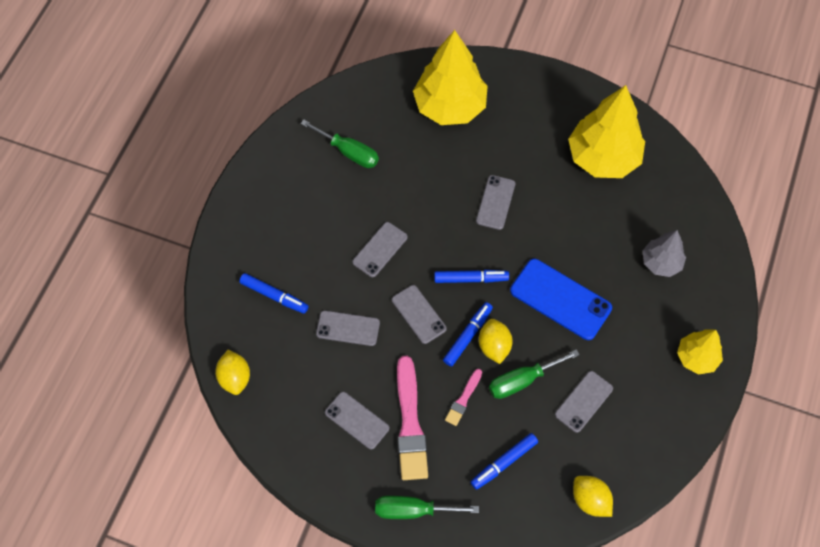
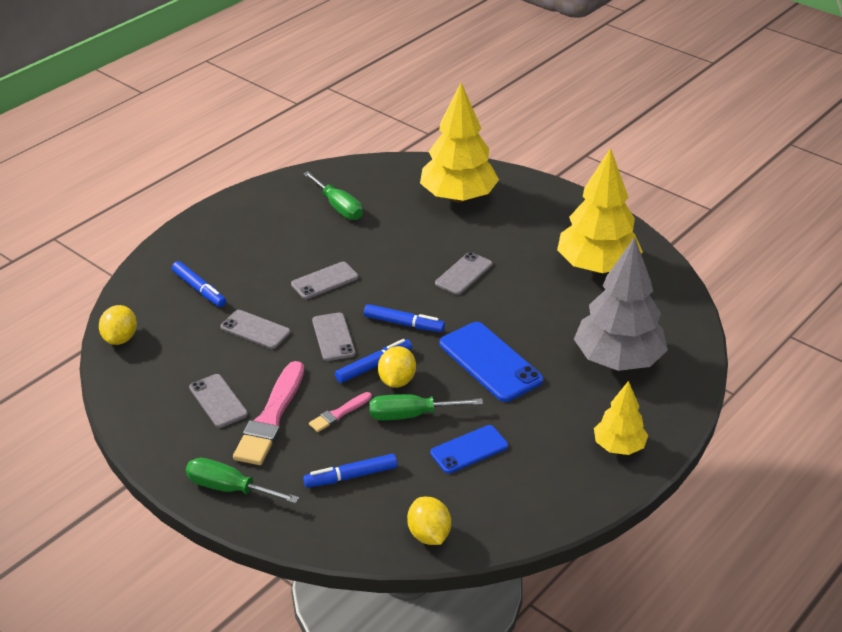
camera: 20 degrees right, 25 degrees down
grey phone [555,371,613,433] -> blue phone [430,425,508,473]
grey tree [643,230,686,277] -> grey tree [574,237,668,371], size x1.83

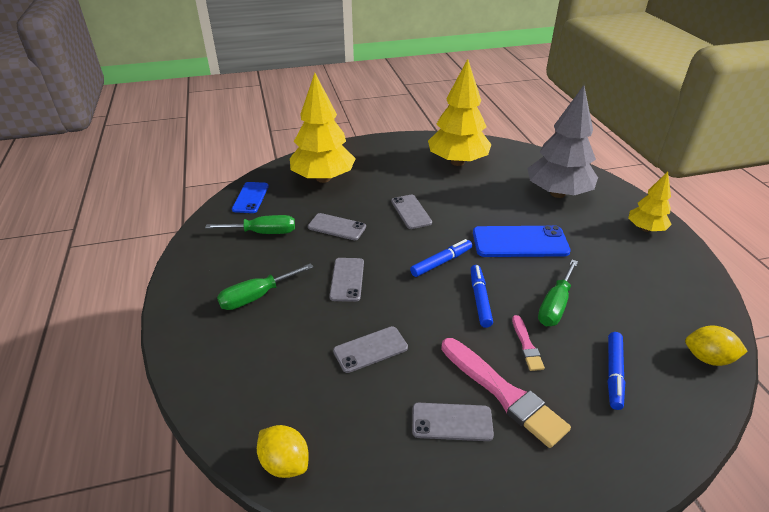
camera: 55 degrees left, 0 degrees up
blue marker [172,261,226,307] -> none
green screwdriver [186,458,299,504] -> green screwdriver moved to [217,263,314,310]
grey phone [312,312,356,361] -> grey phone moved to [308,213,366,240]
yellow lemon [378,346,416,388] -> none
blue phone [430,425,508,473] -> blue phone moved to [232,182,269,213]

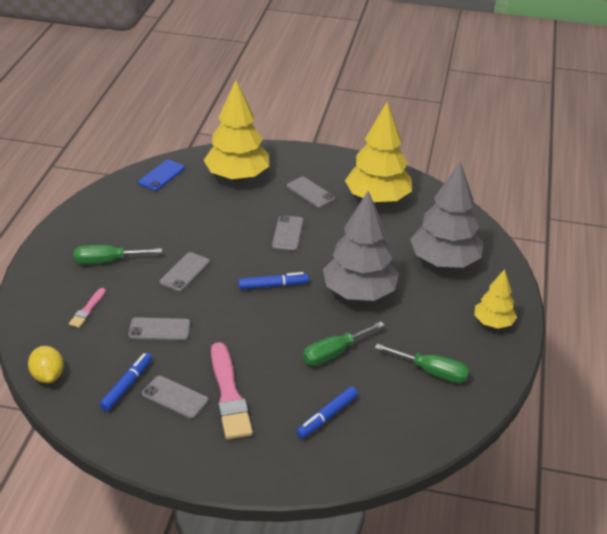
camera: 25 degrees right, 0 degrees up
green screwdriver [205,215,295,234] -> green screwdriver moved to [375,344,470,383]
grey phone [308,213,366,240] -> grey phone moved to [287,177,335,208]
blue marker [471,265,493,328] -> blue marker moved to [100,353,152,411]
blue phone [473,225,571,257] -> grey tree [323,191,399,301]
pink brush [512,315,545,371] -> pink brush moved to [69,288,106,328]
yellow lemon [685,326,748,366] -> none

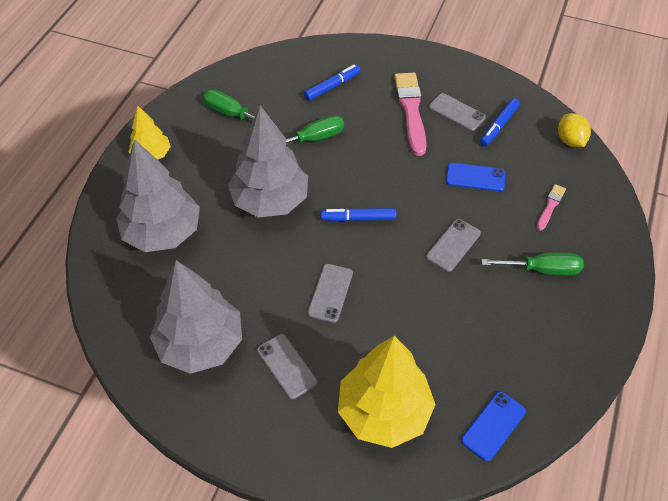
camera: 170 degrees left, 15 degrees up
grey phone [128,317,190,341] -> blue phone [446,163,505,191]
yellow tree [345,102,412,204] -> grey tree [150,260,242,374]

